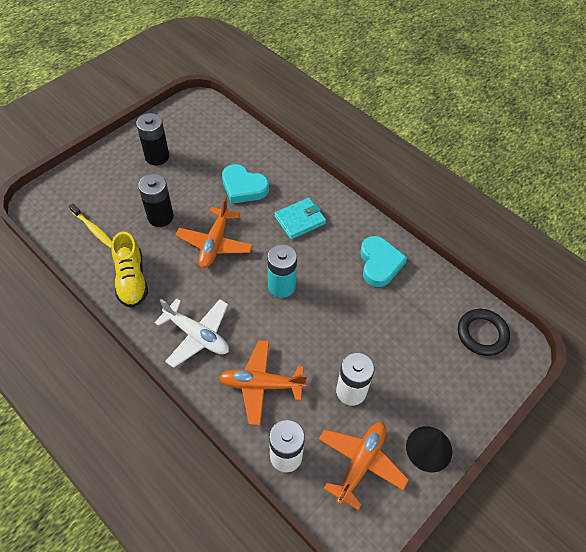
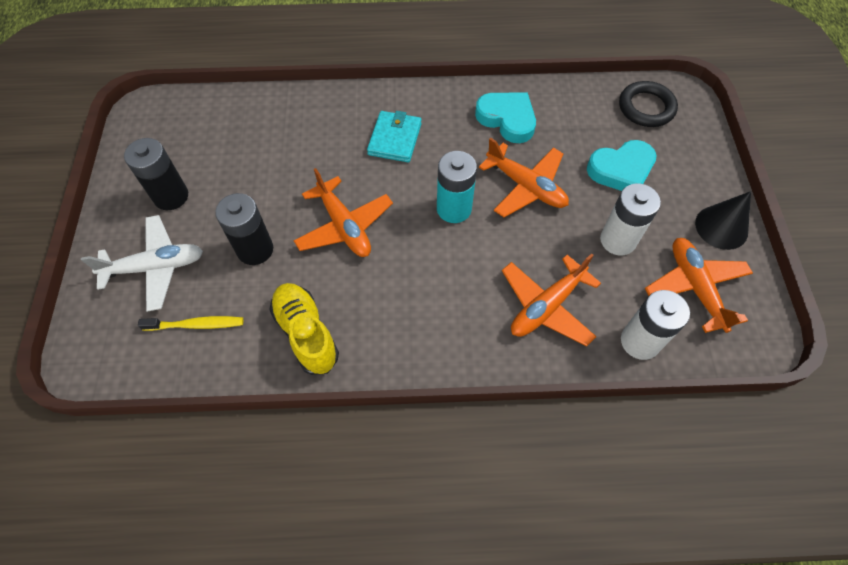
camera: 45 degrees left, 5 degrees up
yellow shoe [111,232,148,308] -> yellow shoe turned 150 degrees counterclockwise [269,283,339,375]
white plane [154,299,229,368] -> white plane moved to [81,215,203,312]
turquoise heart [222,164,269,204] -> turquoise heart moved to [587,140,657,191]
none -> orange plane [479,138,569,217]

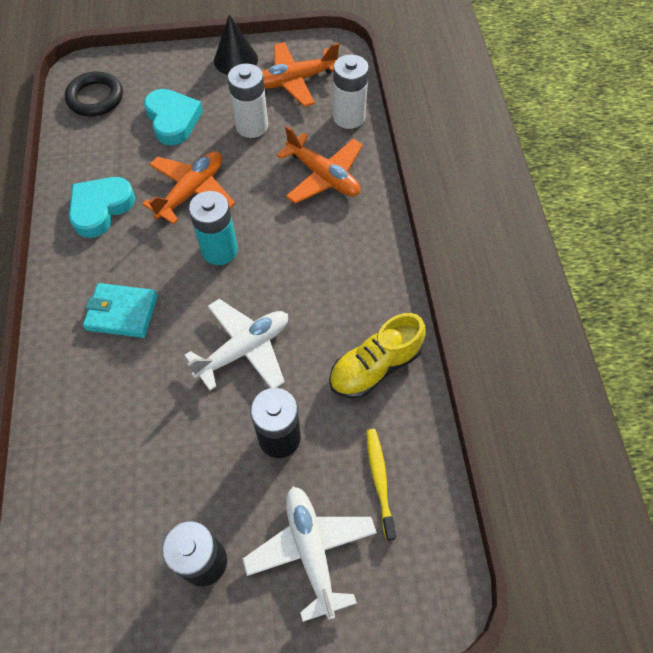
camera: 95 degrees left, 0 degrees up
orange plane [293,168,393,257] -> white plane [184,299,288,391]

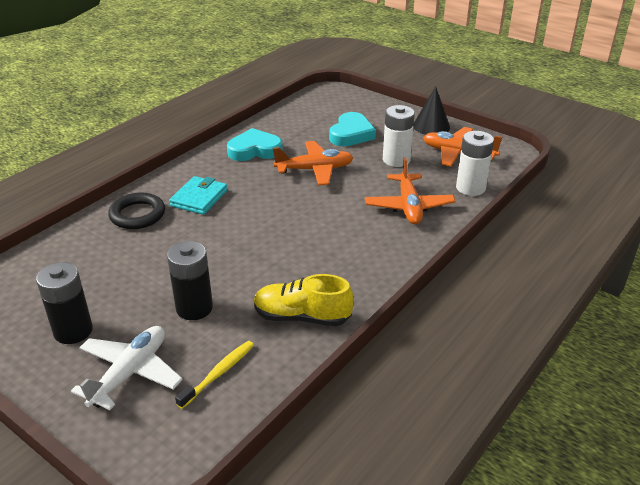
camera: 45 degrees right, 25 degrees down
black ring [65,71,123,116] -> black ring moved to [108,192,165,229]
turquoise wallet [83,283,158,338] -> turquoise wallet turned 60 degrees clockwise [169,176,228,215]
white plane [184,299,288,391] -> none
turquoise battery [189,191,238,265] -> none

